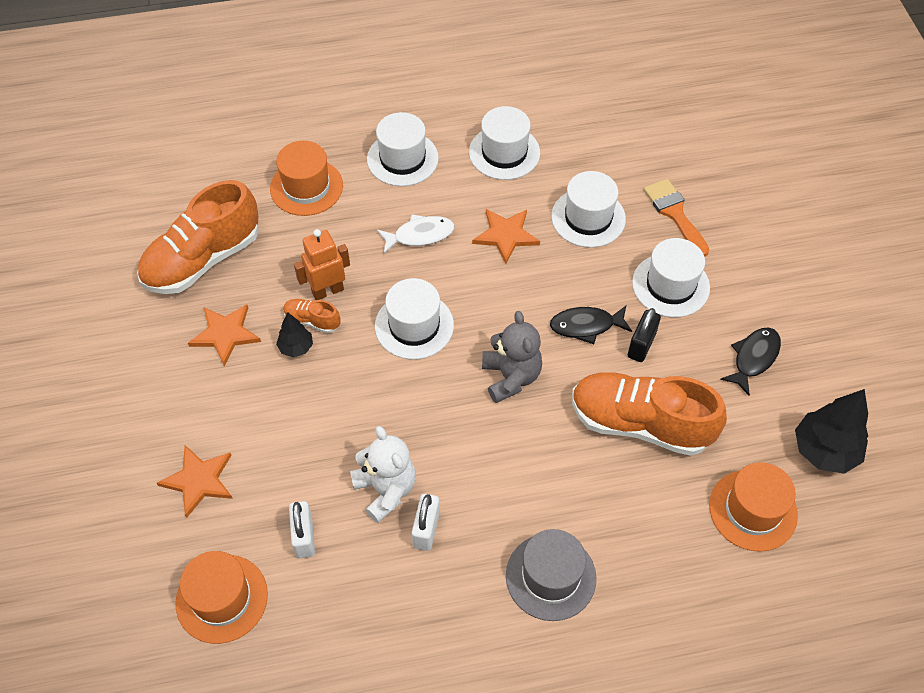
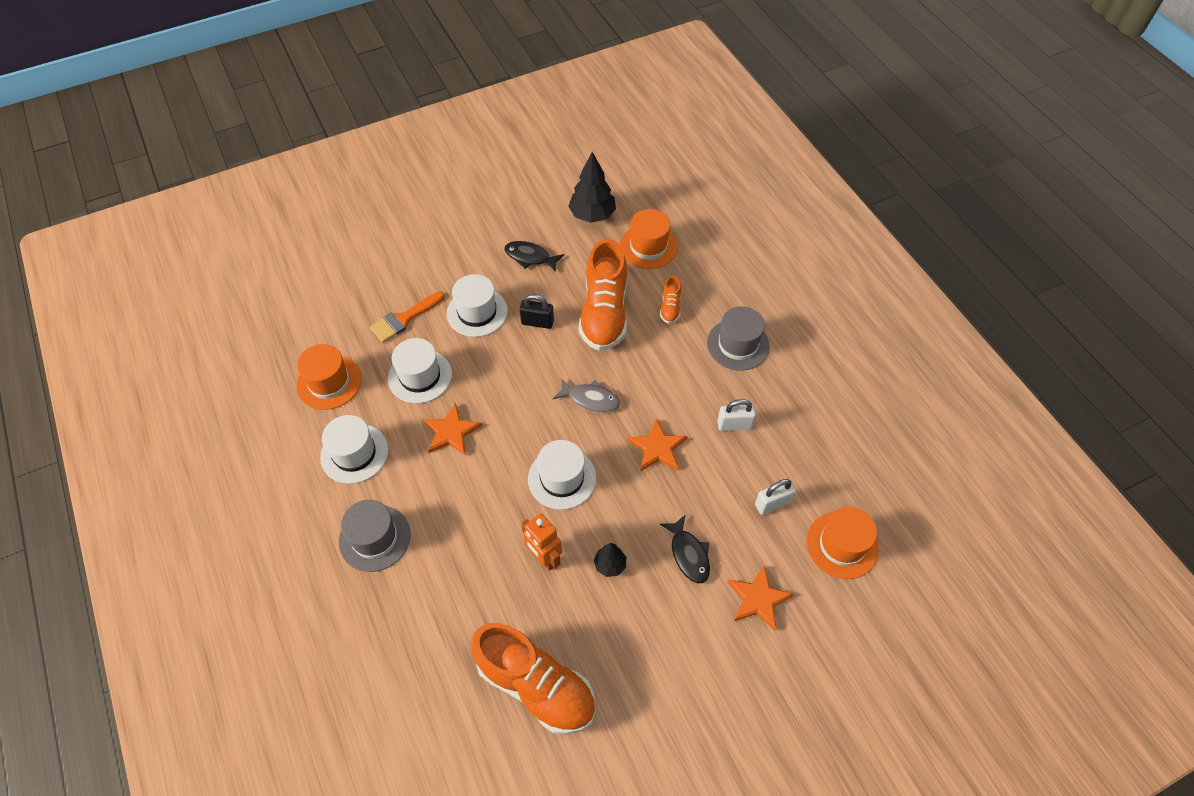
camera: 105 degrees left, 0 degrees up
orange star [188,304,261,366] -> orange star moved to [627,419,687,472]
orange hat [270,141,343,216] -> orange hat moved to [297,344,361,410]
orange shoe [283,299,341,333] -> orange shoe moved to [659,276,681,324]
white teddy bear [350,426,416,523] -> none
white hat [367,112,439,186] -> grey hat [339,500,411,572]
white fish [377,214,455,253] -> none
grey teddy bear [482,311,542,403] -> grey fish [553,378,620,412]
black fish [550,306,632,344] -> black fish moved to [660,514,710,584]

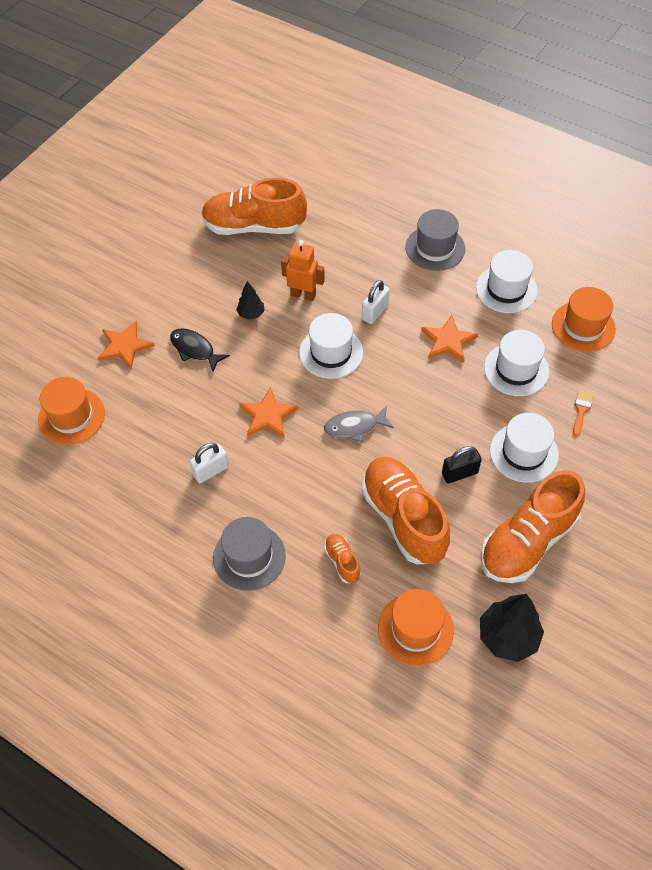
camera: 150 degrees right, 0 degrees up
orange brush [370,291,445,343] -> orange brush [573,391,593,436], size x0.60
black fish [504,241,564,272] -> orange shoe [481,470,585,583]
white padlock [755,479,796,515] -> white padlock moved to [362,280,390,324]

